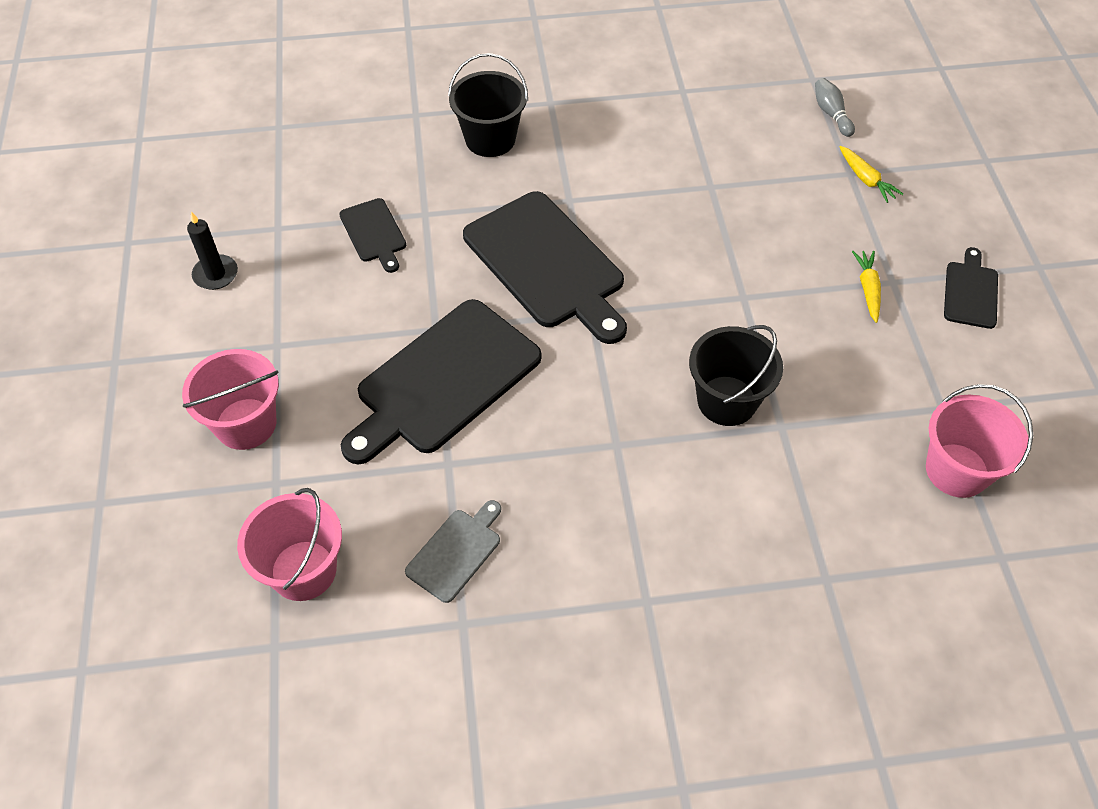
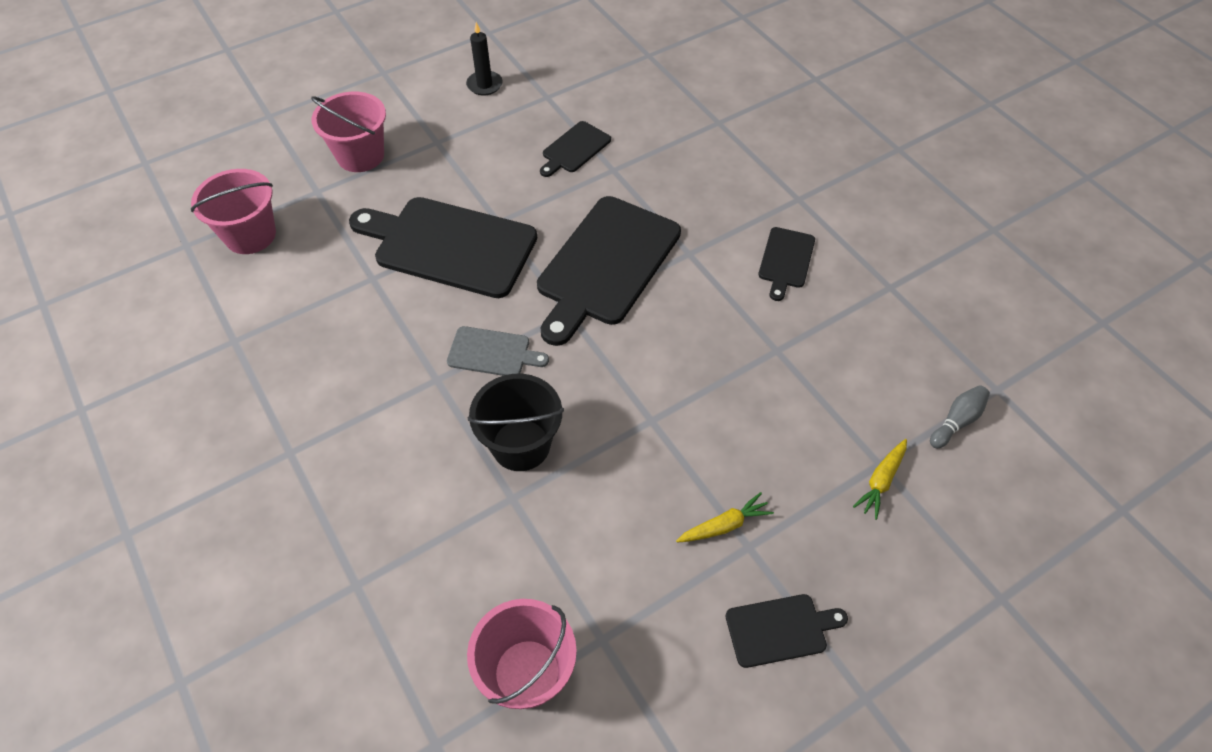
camera: 65 degrees right, 0 degrees up
grey cutting board [405,500,501,603] -> grey cutting board moved to [447,326,549,376]
black bucket [448,53,528,157] -> none
none -> black cutting board [758,227,815,301]

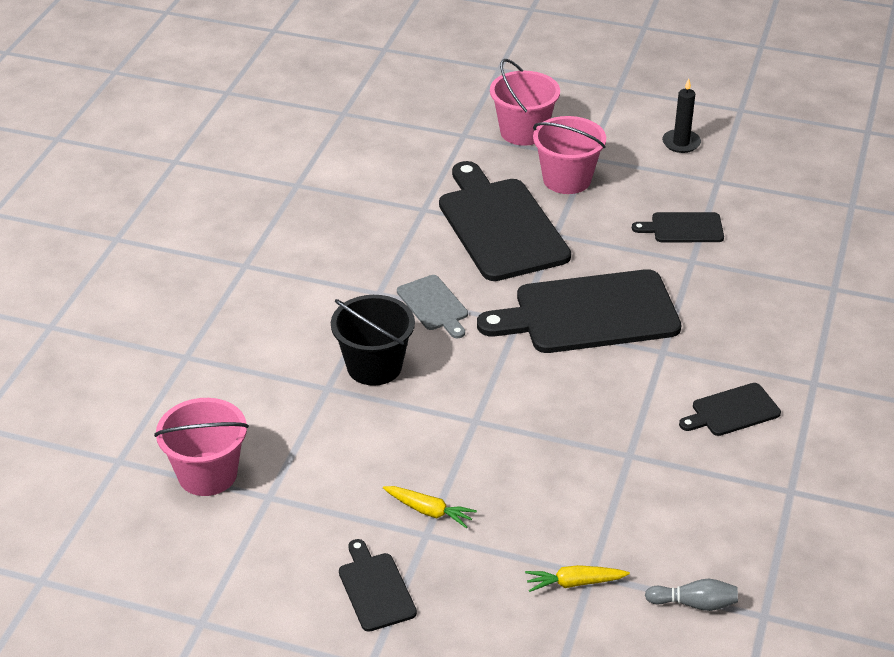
camera: 50 degrees right, 15 degrees down
pink bucket [191,169,276,254] -> pink bucket moved to [533,116,606,194]
black cutting board [726,594,848,668] -> black cutting board turned 150 degrees counterclockwise [339,539,417,632]

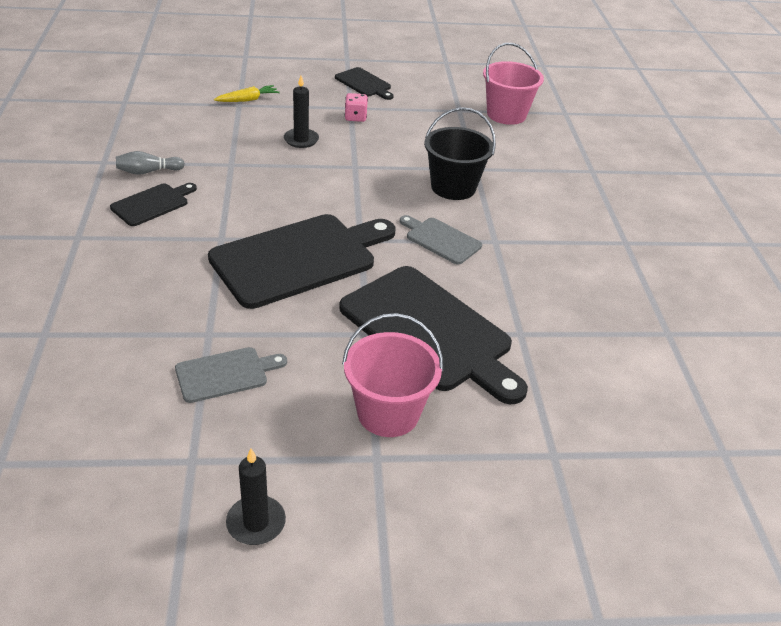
camera: 155 degrees right, 0 degrees up
yellow carrot [383,486,477,528] -> pink dice [345,93,368,122]
pink bucket [490,59,560,146] -> none
black cutting board [632,212,724,242] -> grey cutting board [175,347,287,403]
grey bowling pin [645,579,738,611] -> grey bowling pin moved to [116,151,185,175]
none -> black candle [284,76,319,148]

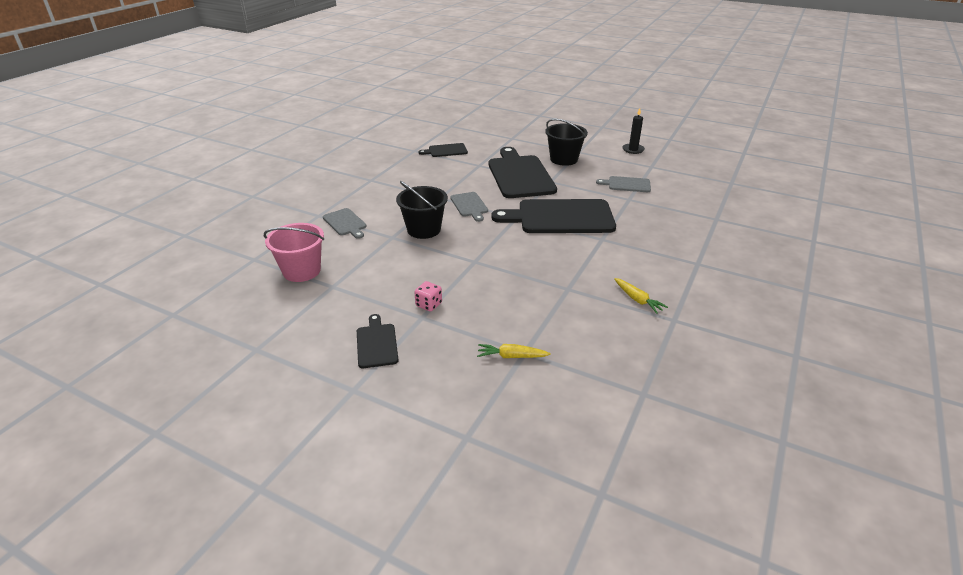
camera: 145 degrees left, 5 degrees down
black cutting board [110,183,197,226] -> black cutting board moved to [419,143,468,157]
grey bowling pin [116,151,185,175] -> yellow carrot [614,278,668,314]
black candle [284,76,319,148] -> none
pink bucket [342,313,444,437] -> black bucket [545,119,588,166]
none -> grey cutting board [323,208,367,239]

